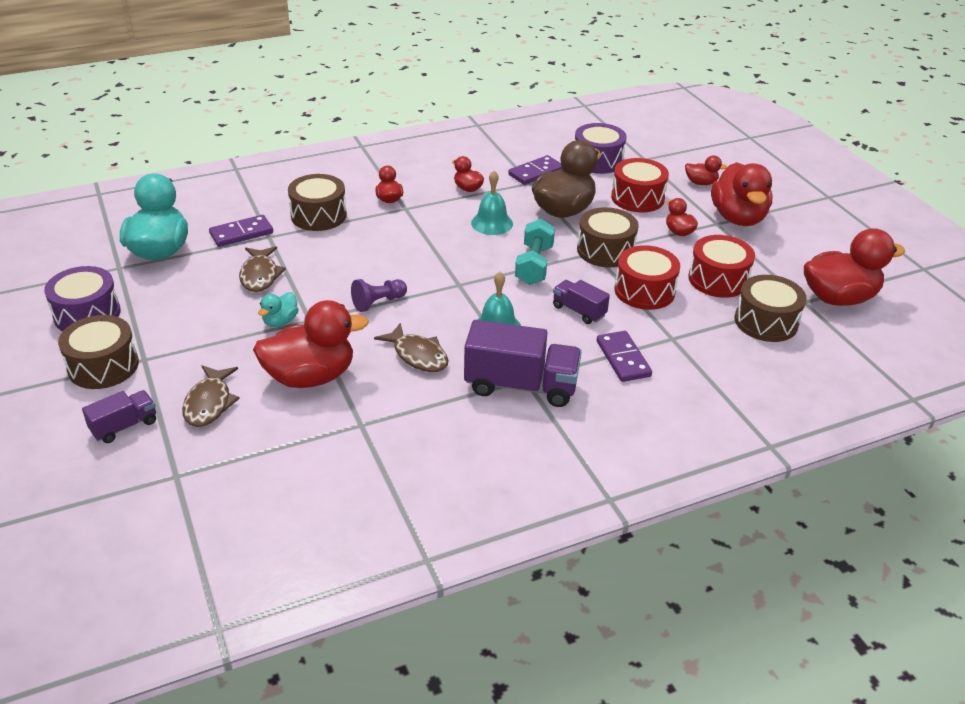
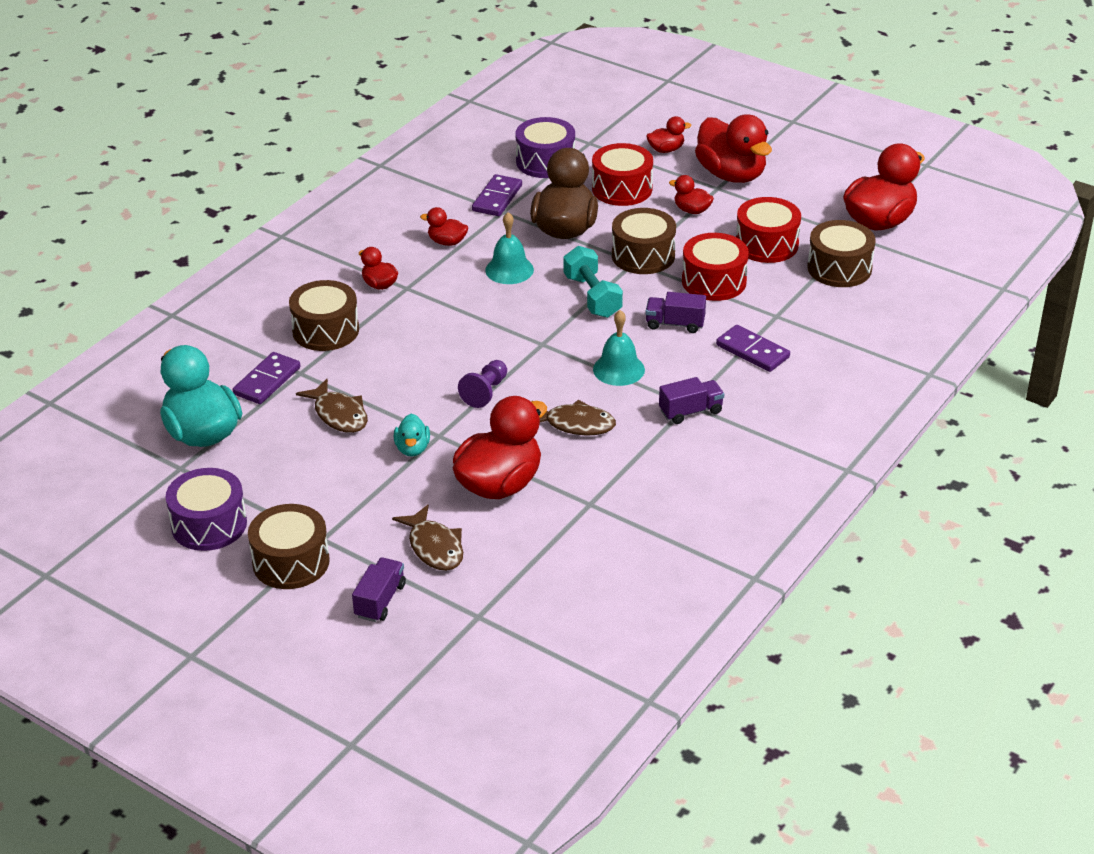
camera: 30 degrees left, 0 degrees up
purple truck [464,320,582,407] -> purple truck [659,377,724,424], size x0.54

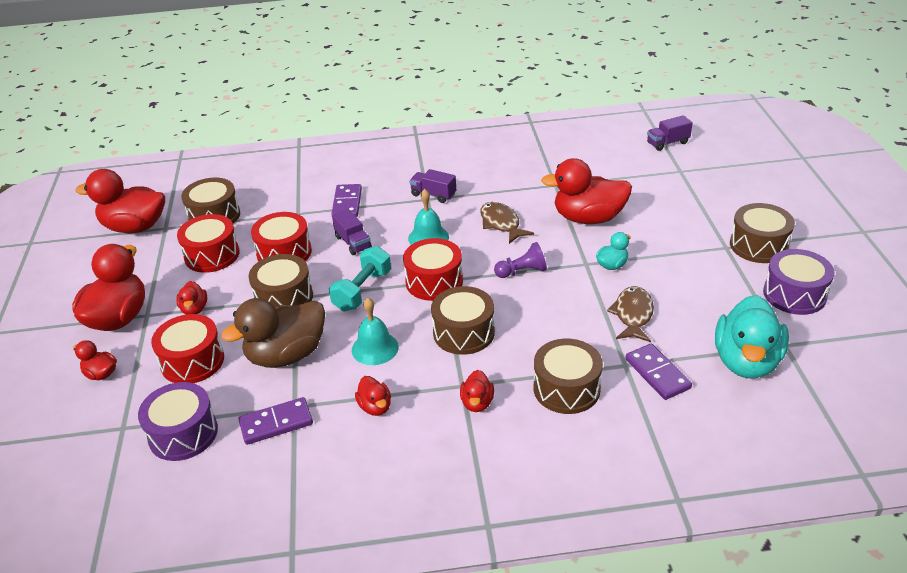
camera: 130 degrees left, 0 degrees up
purple domino [233,352,300,404] -> purple domino turned 75 degrees clockwise [625,344,692,400]
purple truck [352,557,406,622] -> purple truck moved to [647,115,693,151]
brown fish [392,504,463,571] -> none
none -> red drum [403,238,463,301]
none -> brown drum [431,286,495,355]

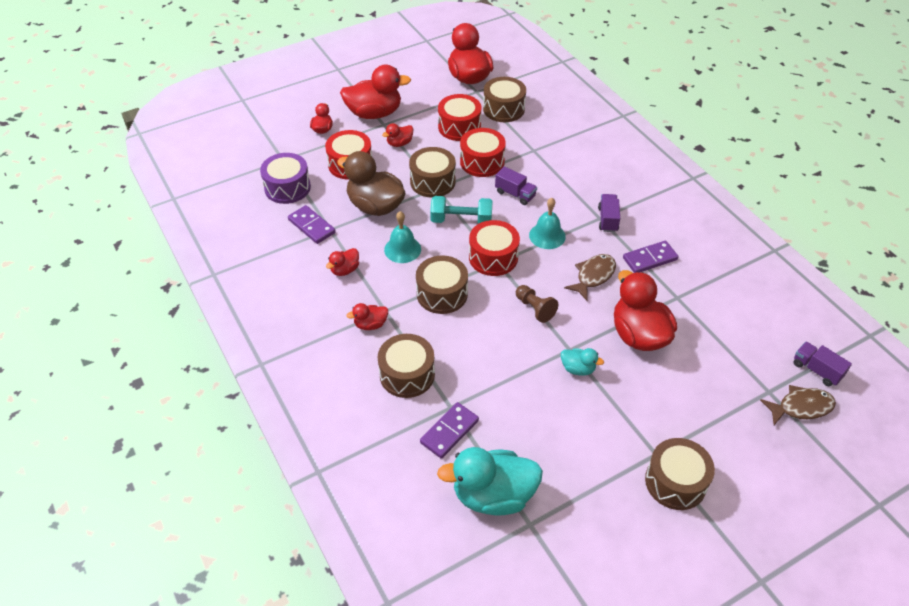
camera: 65 degrees right, 10 degrees up
purple domino [331,184,362,217] -> purple domino moved to [623,241,678,273]
purple truck [332,209,372,255] -> purple truck turned 90 degrees counterclockwise [495,166,537,205]
purple pawn [494,242,547,278] -> brown pawn [516,285,558,323]
brown fish [607,286,654,342] -> brown fish moved to [760,385,836,425]
purple drum [763,249,835,315] -> none

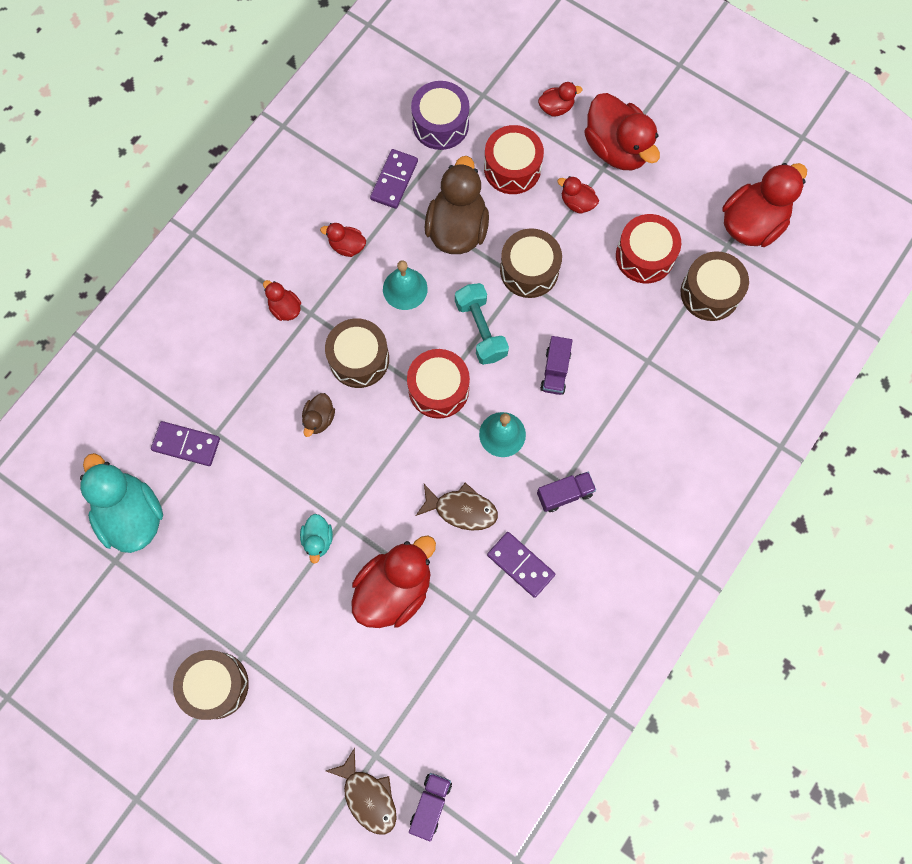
camera: 65 degrees right, 25 degrees up
brown drum [378,334,435,398] -> none
red drum [460,128,506,177] -> none
brown pawn [516,285,558,323] -> none
none -> brown duck [302,393,335,437]

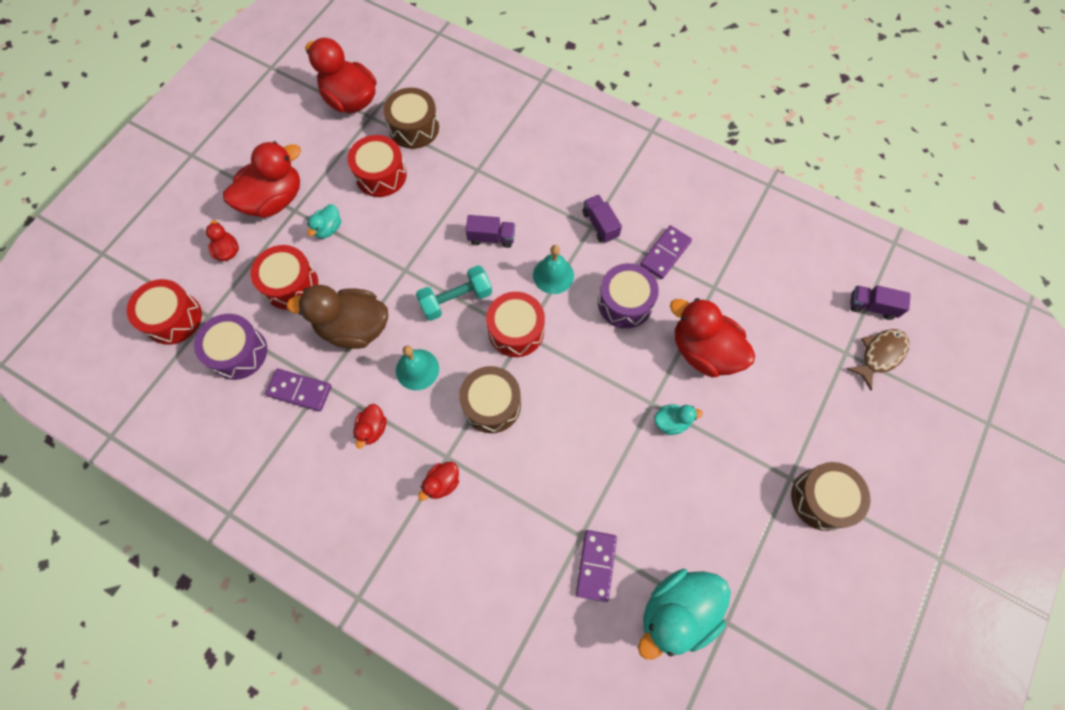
camera: 95 degrees left, 5 degrees down
brown duck [302,393,335,437] -> none
brown fish [416,482,498,531] -> purple drum [598,263,659,328]
brown drum [500,228,562,298] -> none
red duck [557,176,599,214] -> turquoise duck [307,204,341,239]
none -> red drum [127,279,202,345]

